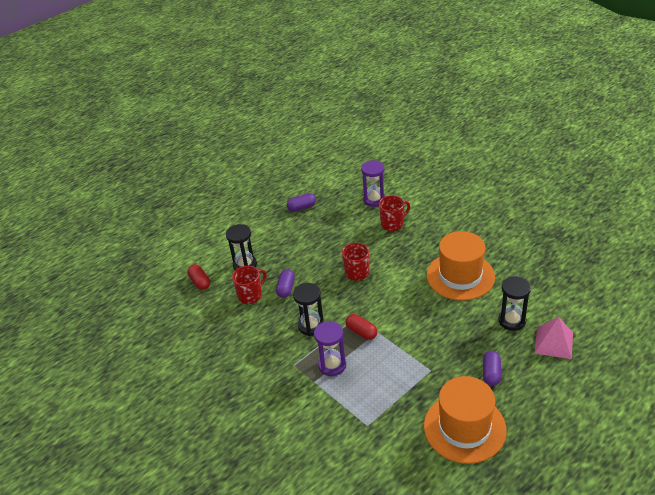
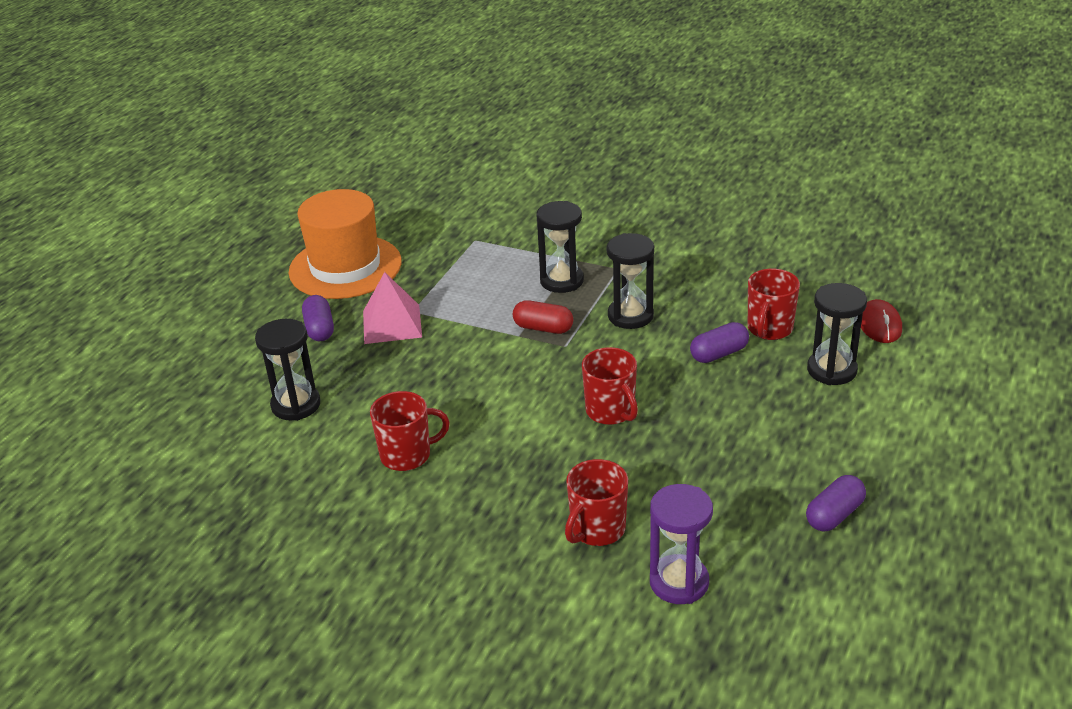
camera: 155 degrees right, 5 degrees down
red capsule [187,264,210,290] -> red mouse [861,299,902,343]
purple capsule [276,269,295,298] -> purple capsule turned 75 degrees clockwise [690,322,749,363]
purple hourglass [314,321,346,376] -> black hourglass [536,201,584,293]
orange hat [427,231,495,301] -> red mug [370,391,450,471]
pink pyramid [535,317,573,359] -> pink pyramid moved to [363,272,422,344]

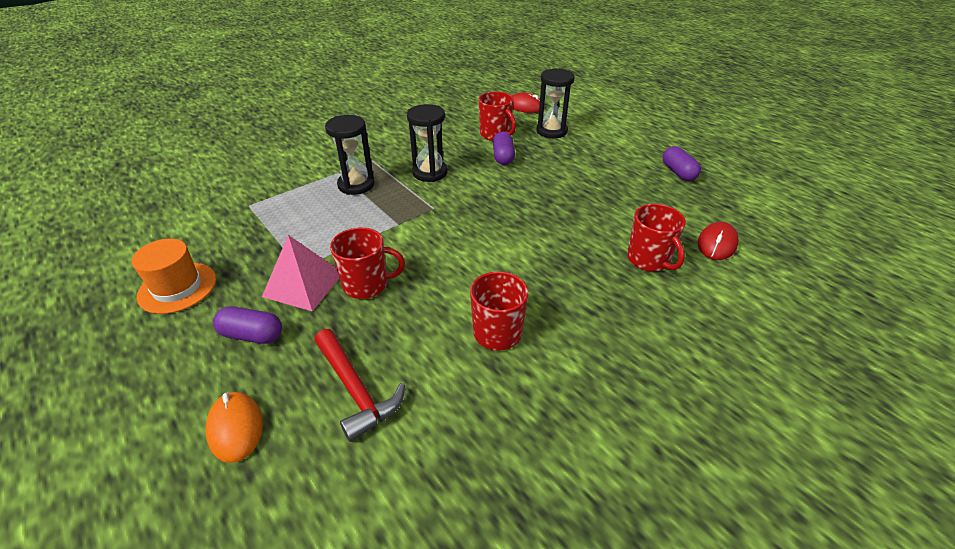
camera: 65 degrees left, 5 degrees up
black hourglass [255,319,320,421] -> red hammer [314,329,405,442]
orange hat [289,189,402,299] -> orange hat [132,239,216,314], size x0.59
red capsule [513,300,573,334] -> none
red mug [582,347,638,425] -> red mug moved to [330,227,405,299]
purple hourglass [650,484,713,604] -> red mouse [698,222,739,260]
none -> orange mouse [205,392,263,463]

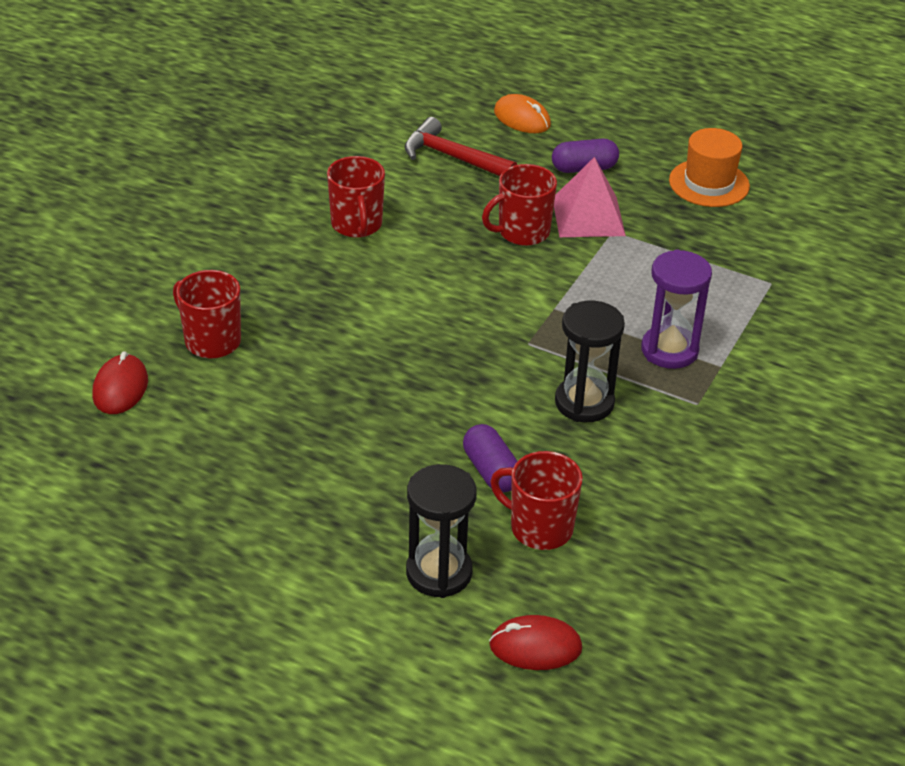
camera: 155 degrees right, 0 degrees up
black hourglass [325,115,375,195] -> purple hourglass [641,250,712,369]
purple capsule [663,146,701,181] -> none

